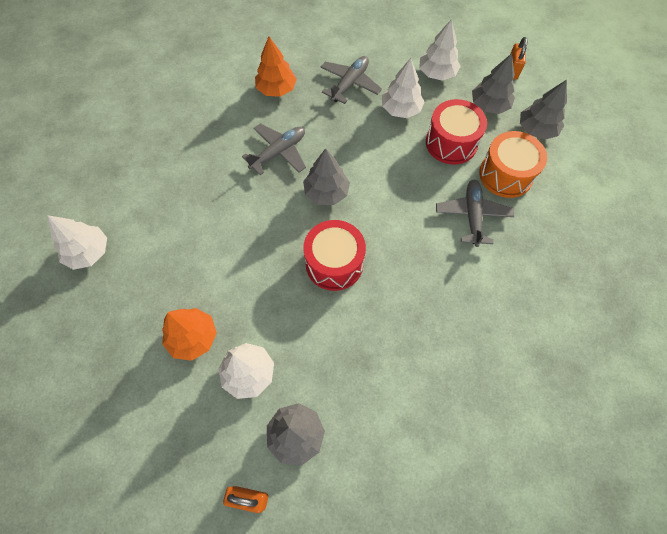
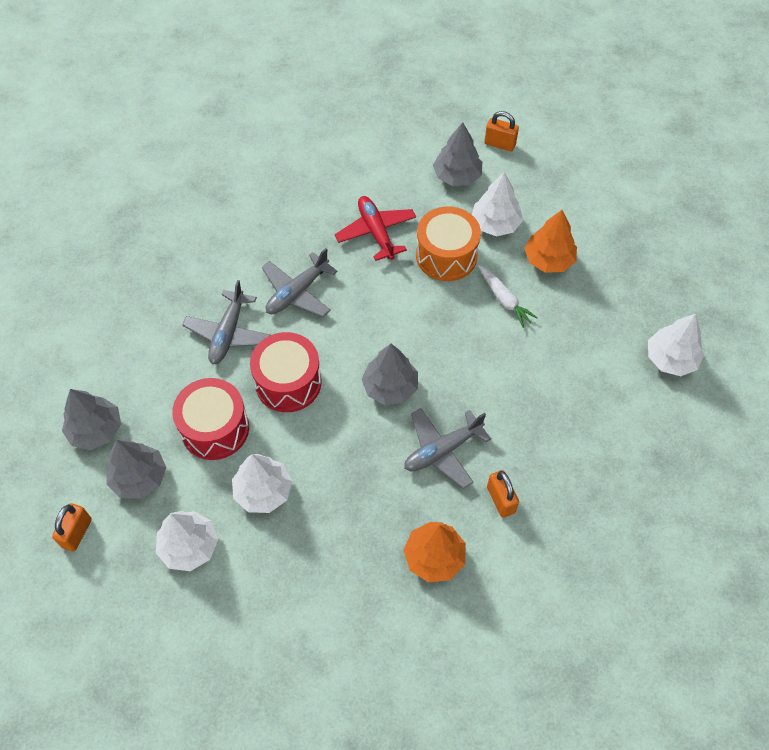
camera: 170 degrees left, 5 degrees down
red drum [303,220,366,291] -> red drum moved to [250,332,322,412]
grey plane [321,56,382,104] -> grey plane moved to [262,248,338,317]
orange drum [479,131,547,198] -> orange drum moved to [416,206,481,281]
none -> red plane [335,196,416,261]
none -> white carrot [478,265,538,328]
none -> orange padlock [487,470,519,518]

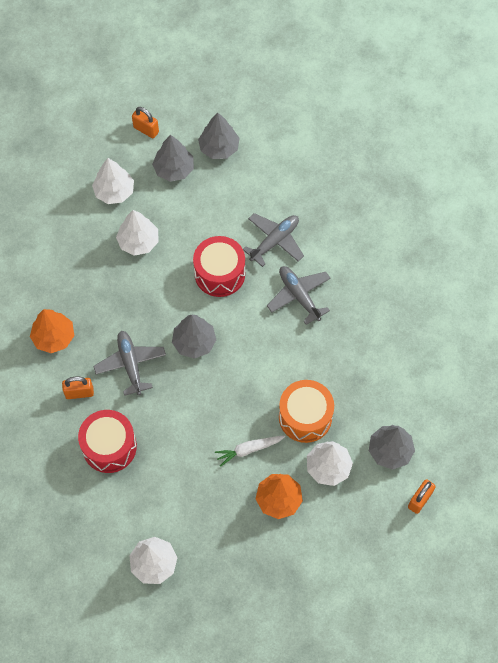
camera: 105 degrees right, 5 degrees up
red drum [172,378,249,460] -> red drum moved to [78,410,137,473]
grey plane [182,280,270,365] -> grey plane turned 105 degrees clockwise [243,213,304,267]
red plane [335,196,416,261] -> none

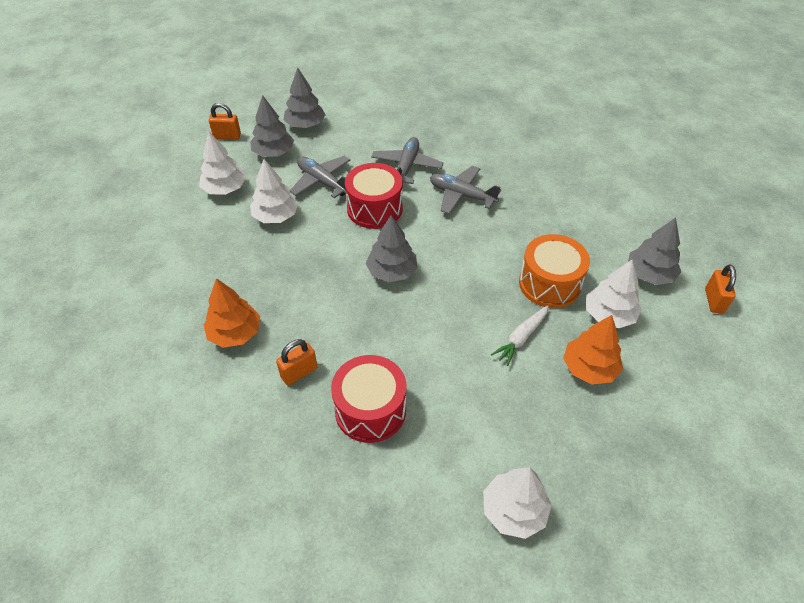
camera: 30 degrees left, 15 degrees down
grey plane [94,331,166,396] -> grey plane moved to [290,156,351,198]

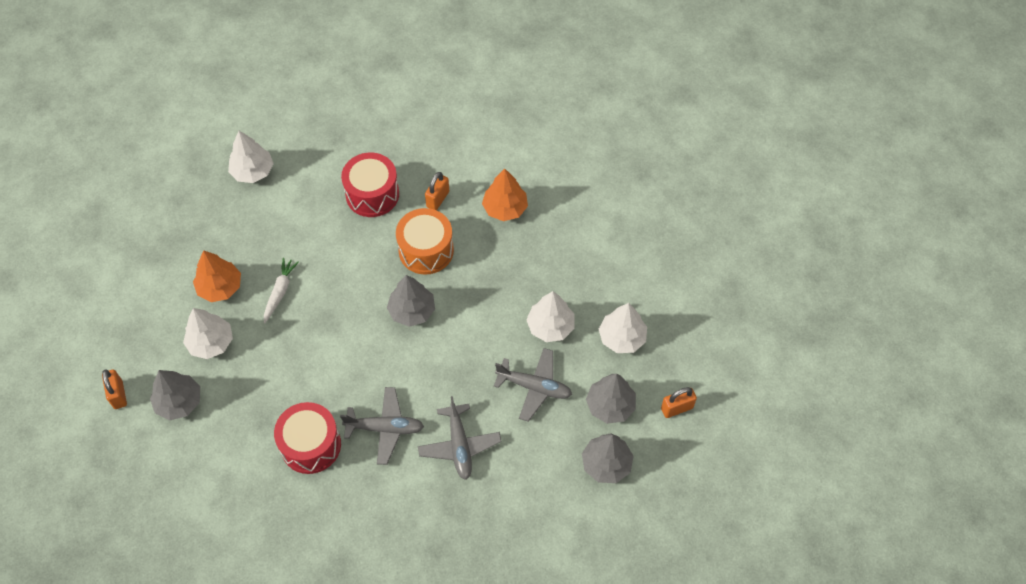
camera: 155 degrees right, 10 degrees up
red drum [345,163,403,229] -> red drum moved to [274,402,341,474]
orange drum [519,234,590,308] -> orange drum moved to [396,208,454,275]

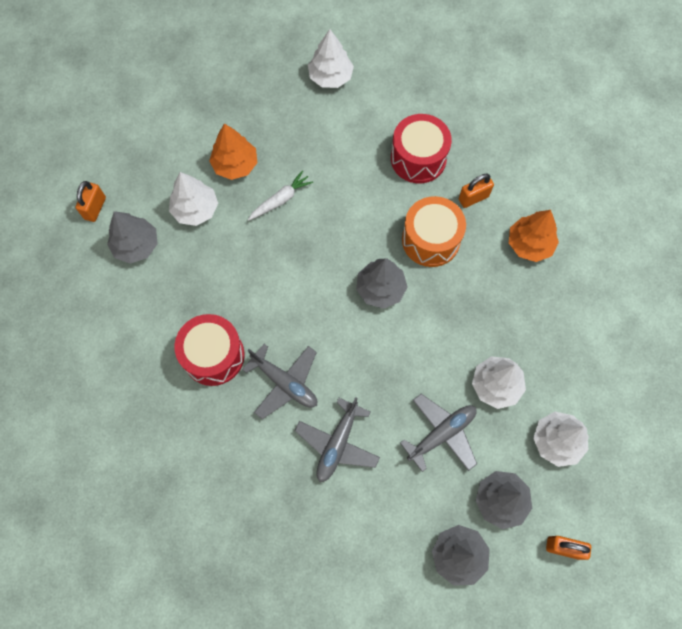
camera: 35 degrees right, 10 degrees up
grey plane [494,348,572,422] -> grey plane turned 90 degrees counterclockwise [400,394,477,472]

